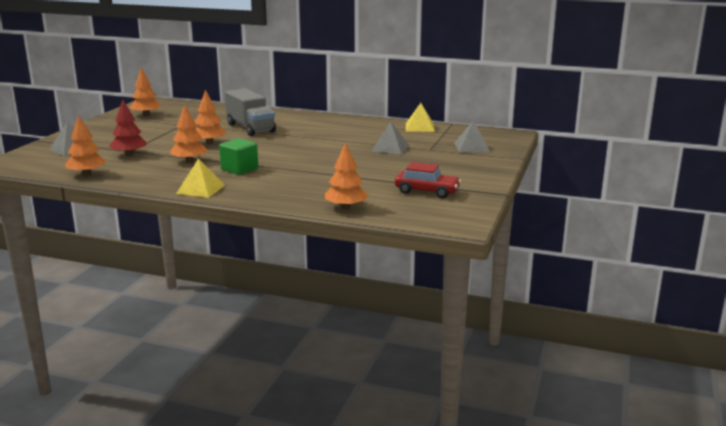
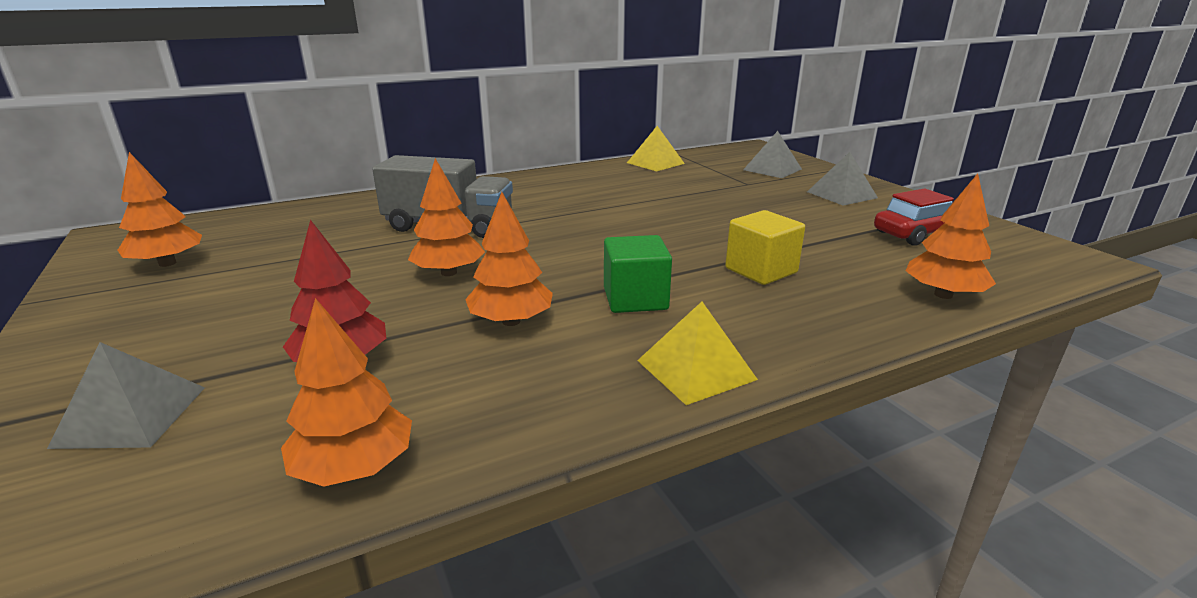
camera: 45 degrees left, 5 degrees up
grey pyramid [371,121,409,154] -> grey pyramid moved to [807,152,878,206]
none -> yellow cube [725,210,805,285]

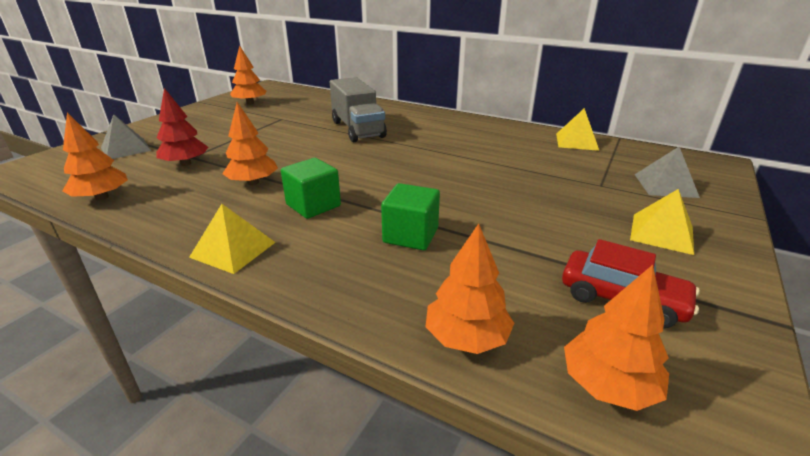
camera: 55 degrees right, 5 degrees up
orange tree [408,158,485,276] -> orange tree moved to [564,265,669,411]
yellow cube [725,210,805,285] -> green cube [381,183,440,250]
grey pyramid [807,152,878,206] -> yellow pyramid [630,189,694,255]

